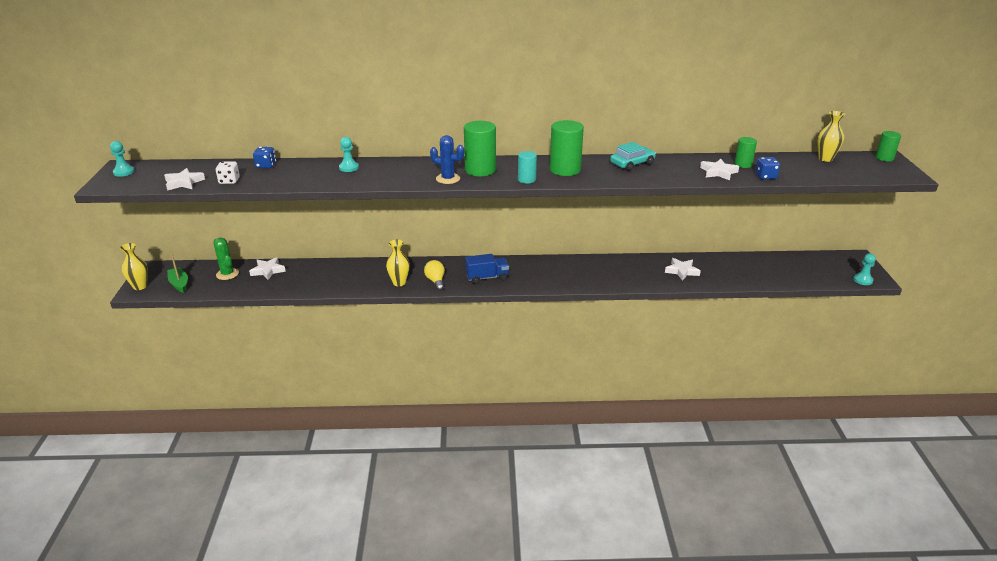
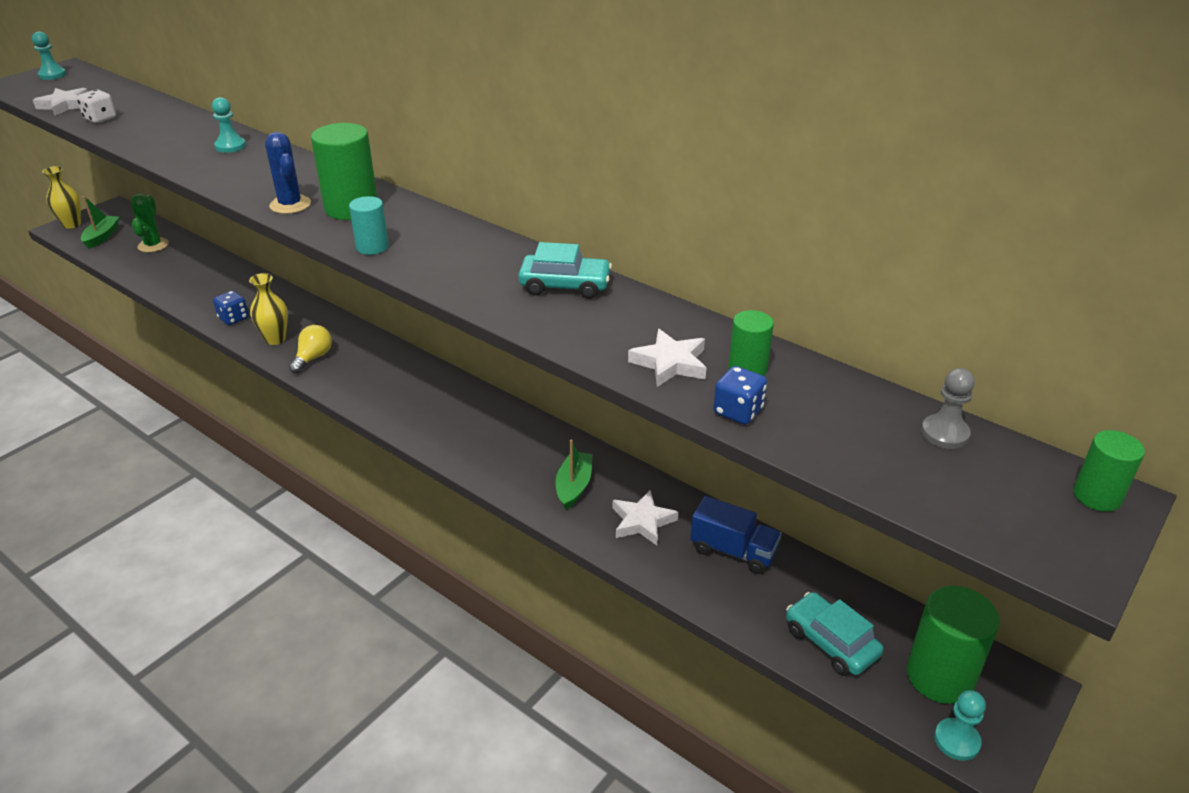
camera: 40 degrees right, 5 degrees up
white star [249,257,286,280] -> none
blue dice [253,147,276,168] -> blue dice moved to [213,291,249,325]
blue truck [465,254,509,284] -> blue truck moved to [690,496,782,574]
green cylinder [550,120,584,176] -> green cylinder moved to [907,586,1000,704]
yellow vase [818,111,845,162] -> grey pawn [921,368,975,449]
none -> green boat [555,439,593,510]
none -> turquoise car [786,592,884,676]

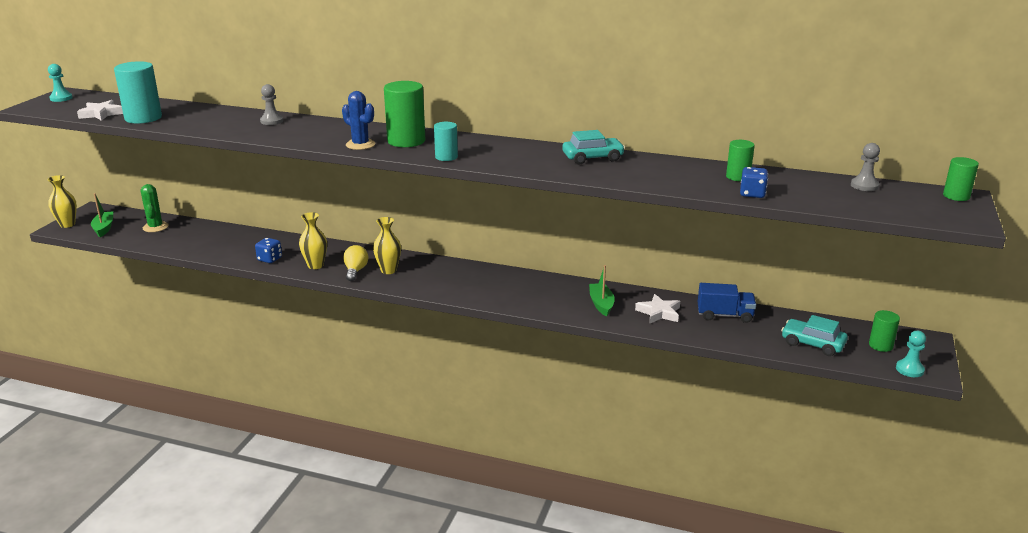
camera: 20 degrees left, 10 degrees down
white dice [77,89,116,123] -> turquoise cylinder [114,61,162,124]
turquoise pawn [212,97,246,153] -> grey pawn [260,84,283,125]
white star [628,329,706,387] -> none
green cylinder [907,586,1000,704] -> green cylinder [869,310,900,352], size x0.57
none -> yellow vase [373,217,401,274]

